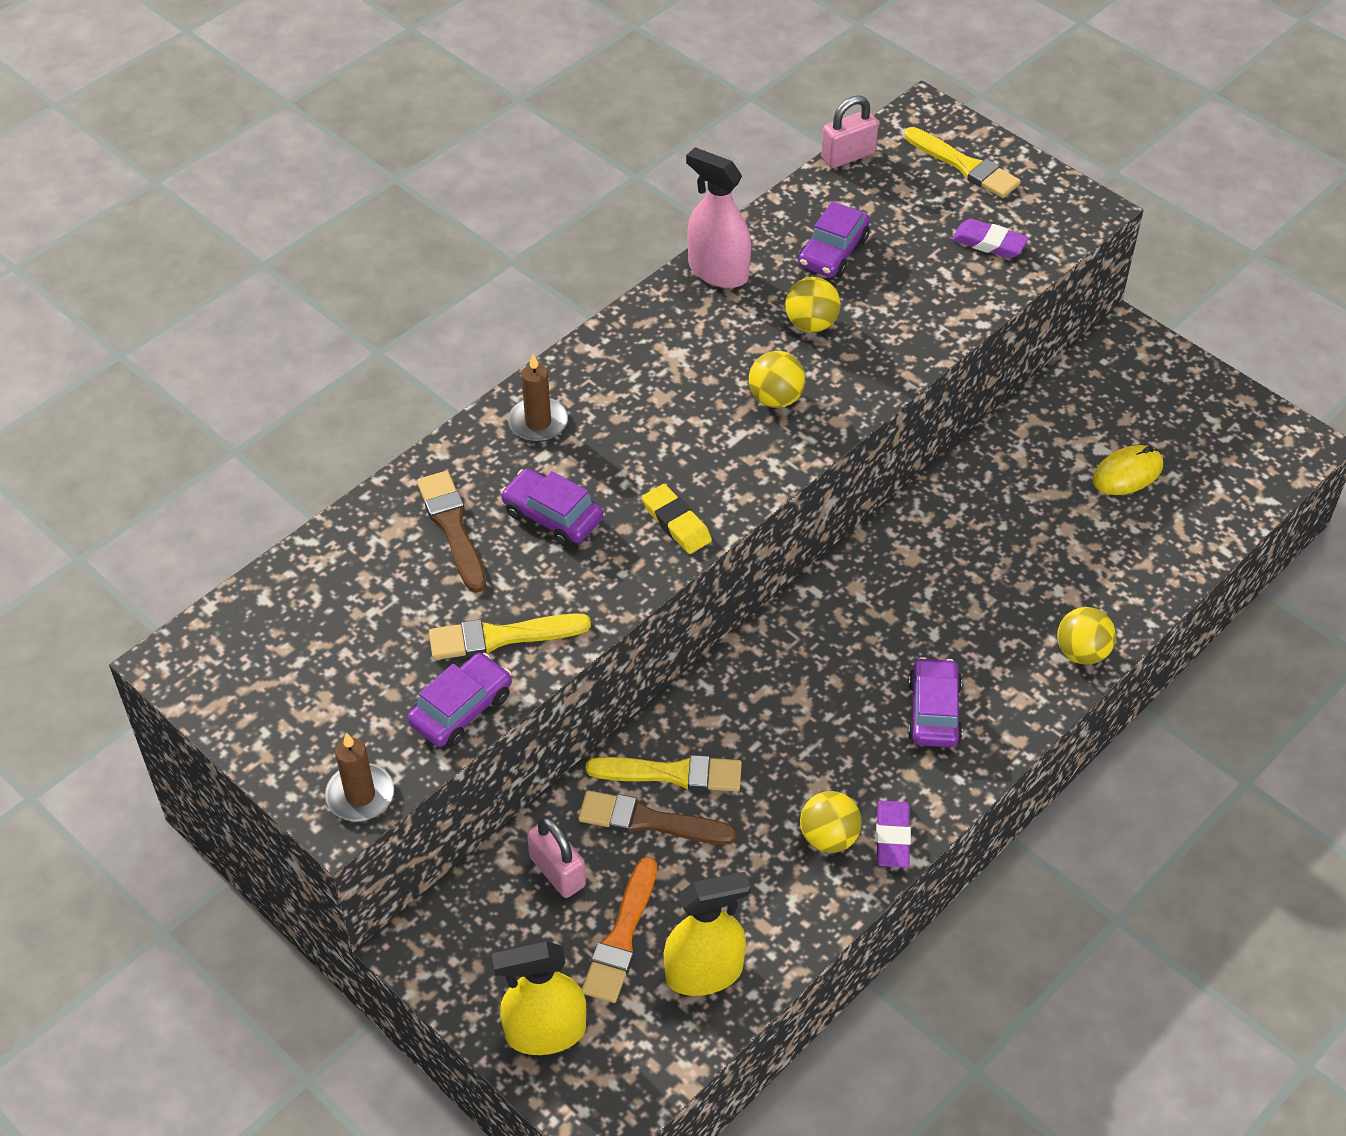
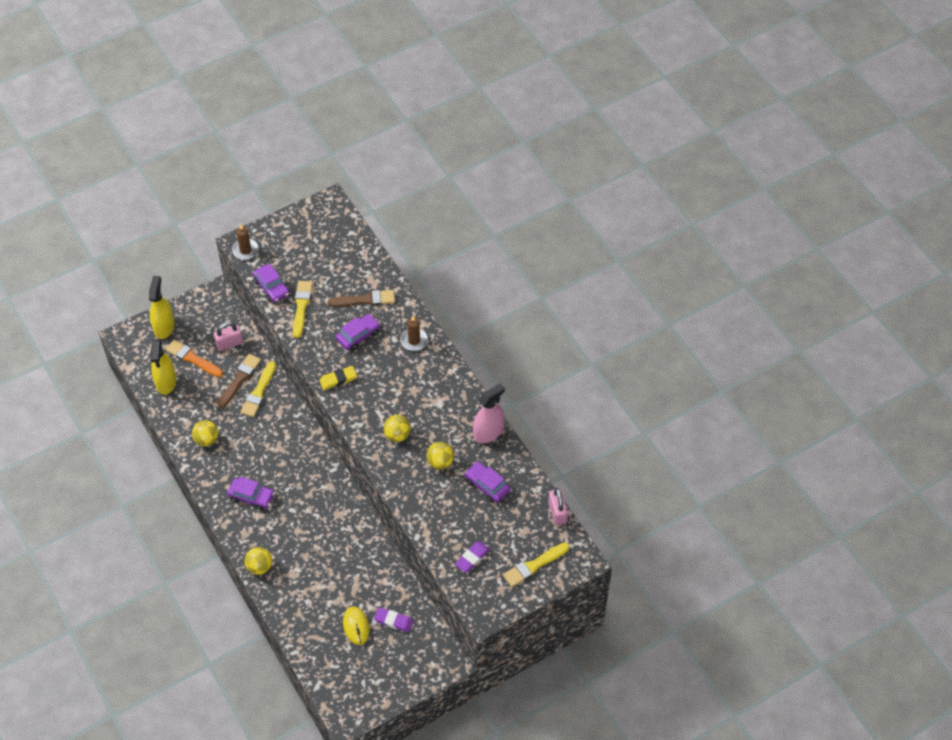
camera: 105 degrees right, 5 degrees up
purple eraser [876,800,911,868] -> purple eraser moved to [374,607,414,632]

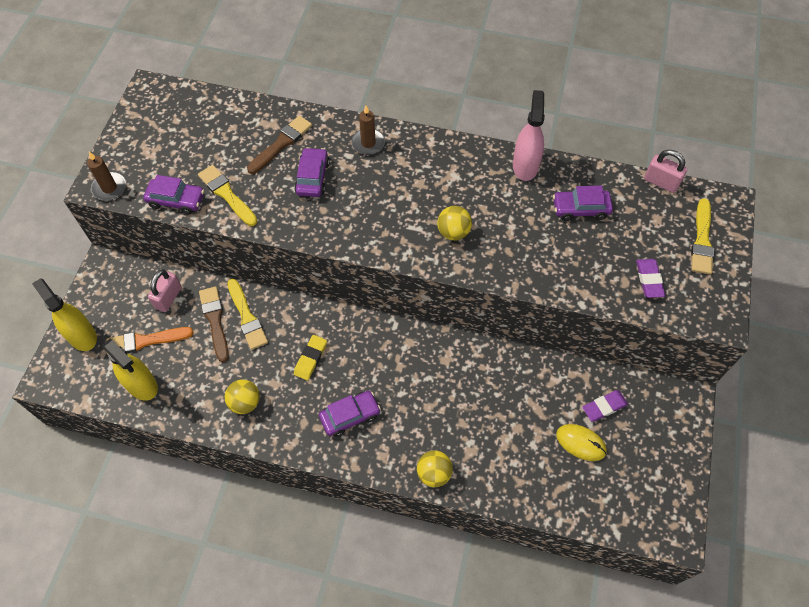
camera: 45 degrees left, 5 degrees up
yellow eraser [319,366,357,390] -> yellow eraser moved to [294,335,327,380]
yellow ball [426,442,454,469] -> none

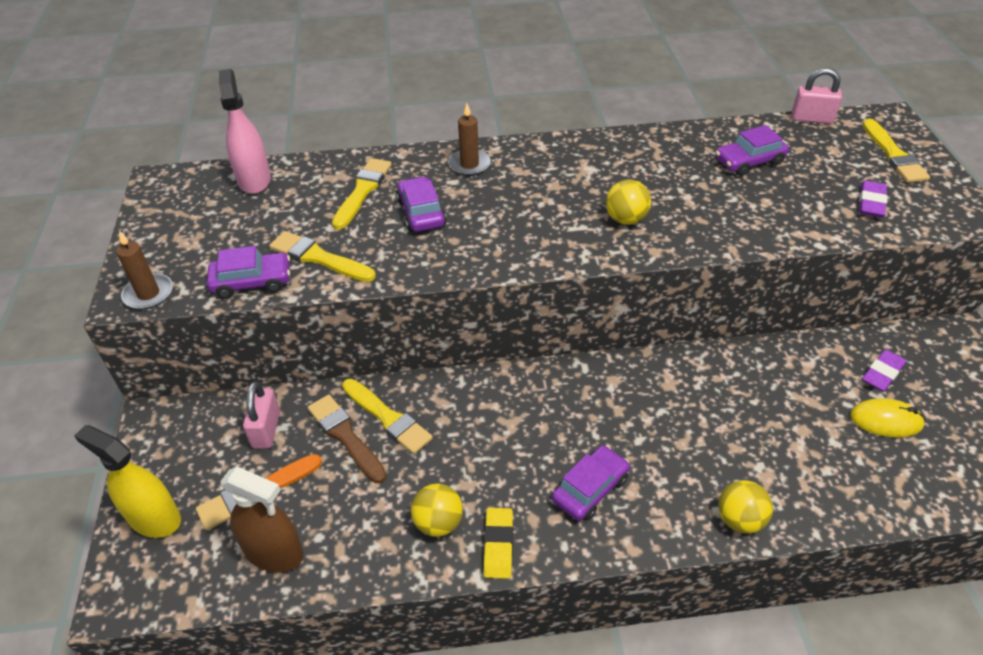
camera: 20 degrees left, 15 degrees down
yellow spray bottle [102,338,158,401] -> brown spray bottle [220,466,303,572]
brown brush [247,116,312,174] -> yellow brush [332,158,392,229]
yellow eraser [294,335,327,380] -> yellow eraser moved to [484,508,513,579]
pink spray bottle [513,90,545,181] -> pink spray bottle moved to [219,69,271,194]
purple eraser [636,259,665,298] -> purple eraser turned 45 degrees clockwise [859,180,888,218]

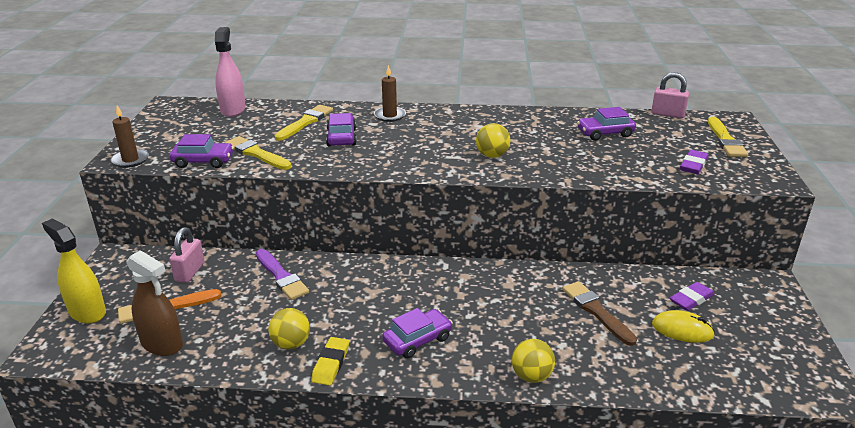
camera: 10 degrees right, 15 degrees down
brown brush [308,395,387,483] -> brown brush moved to [562,281,637,346]
yellow brush [342,379,433,454] -> purple brush [256,249,309,300]

